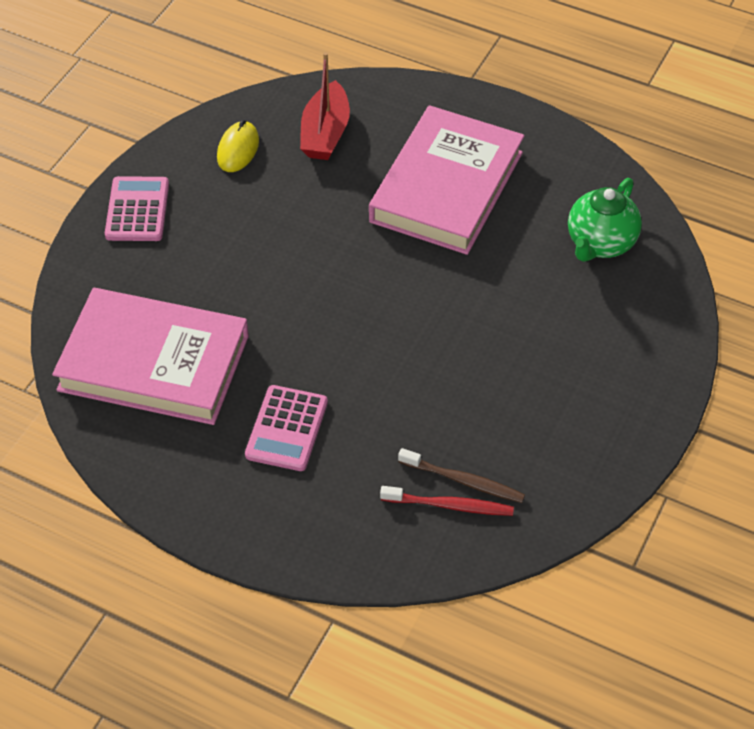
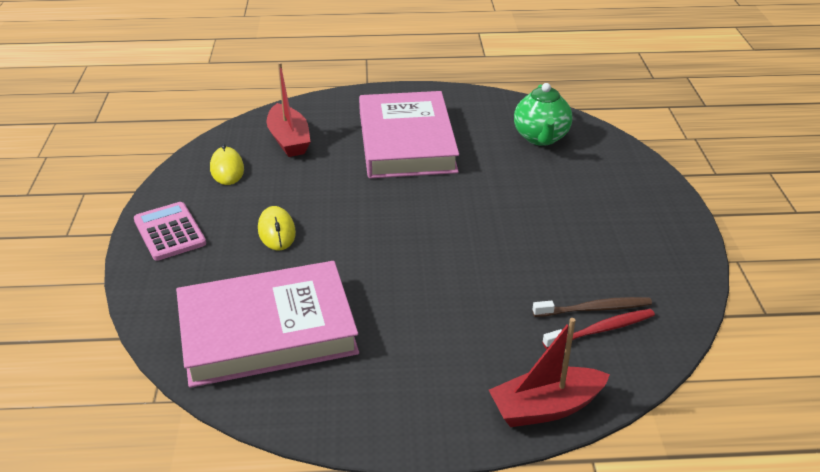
camera: 30 degrees left, 15 degrees down
pink calculator [245,385,328,471] -> none
none -> yellow mouse [258,206,296,250]
none -> red boat [489,318,610,427]

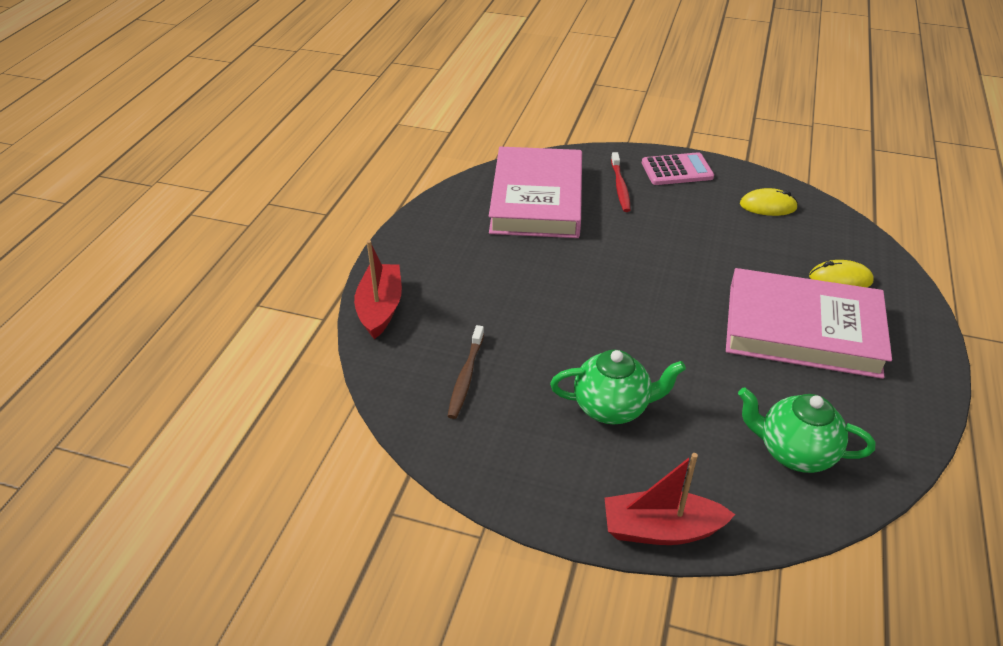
camera: 110 degrees right, 5 degrees up
yellow mouse [258,206,296,250] -> yellow mouse moved to [809,260,874,287]
red boat [267,62,311,157] -> red boat moved to [604,453,735,545]
red toothbrush [543,309,655,349] -> red toothbrush moved to [611,152,631,212]
none -> green teapot [550,350,686,424]

